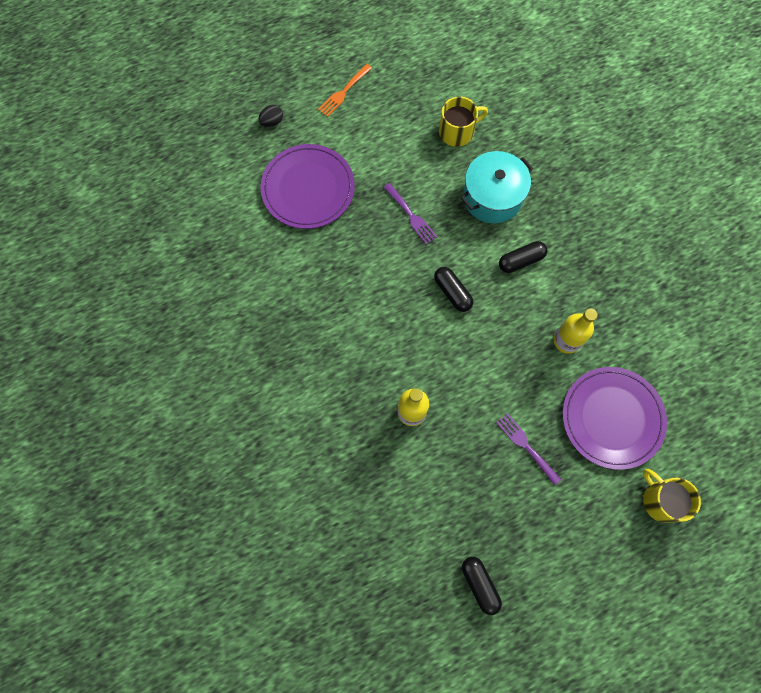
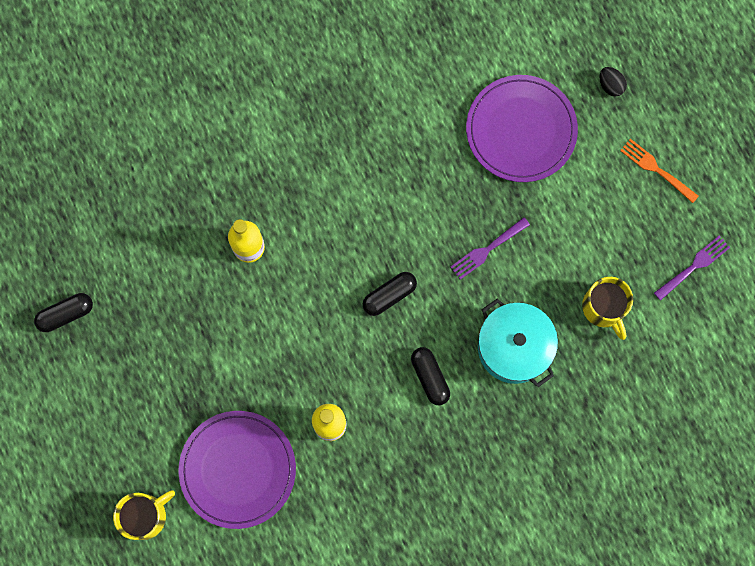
camera: 90 degrees right, 5 degrees up
purple fork [496,413,561,485] -> purple fork moved to [654,235,730,301]

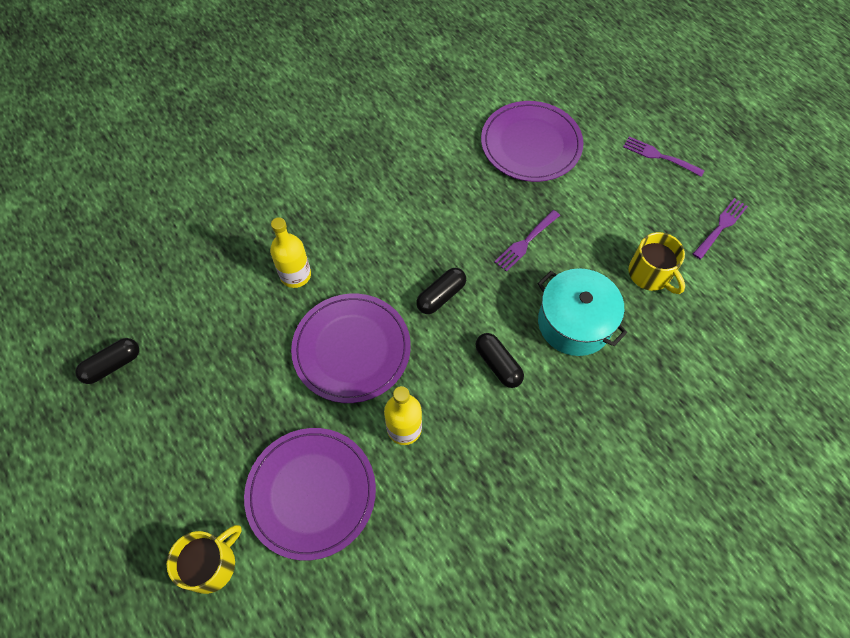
camera: 10 degrees left, 15 degrees down
black egg [600,67,627,97] -> none
orange fork [620,139,699,203] -> purple fork [623,137,705,177]
none -> purple plate [291,294,411,403]

